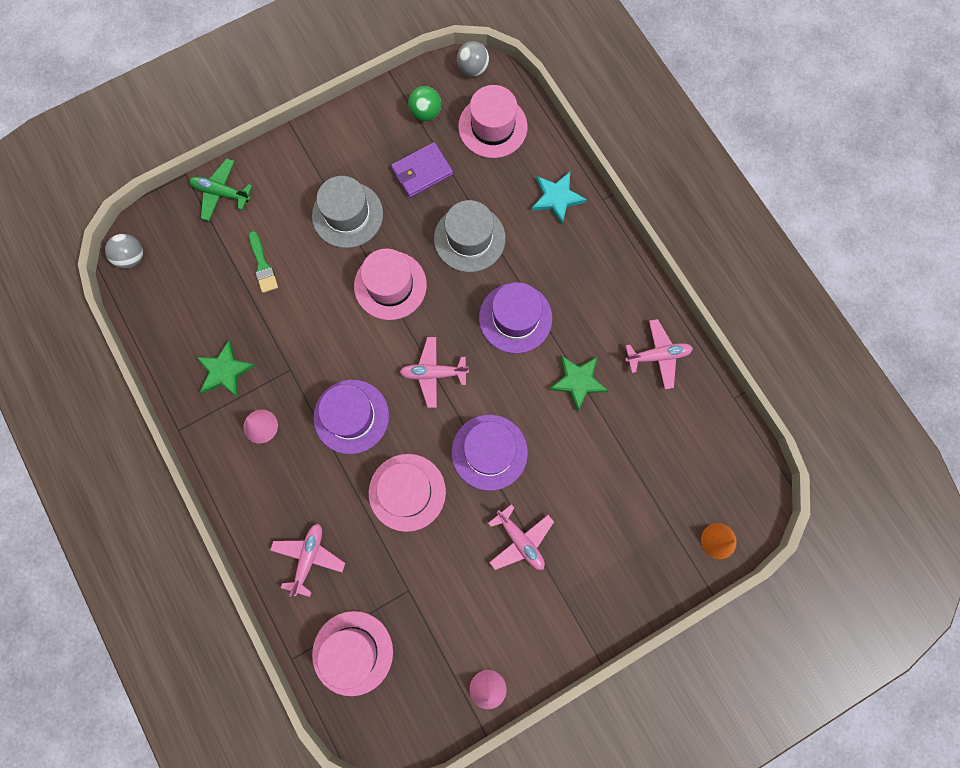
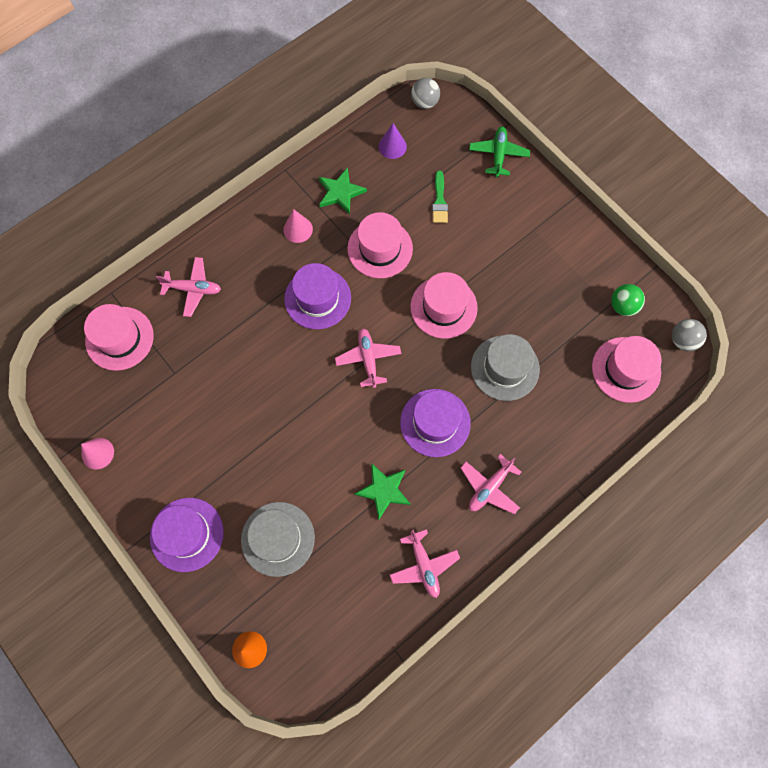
camera: 80 degrees right, 5 degrees down
green brush [249,231,278,293] -> green brush turned 60 degrees counterclockwise [432,171,448,223]
grey hat [312,176,383,248] -> grey hat moved to [241,502,315,577]
pink hat [369,454,446,532] -> pink hat moved to [347,212,413,278]
purple wallet [391,142,453,198] -> none
purple hat [452,415,528,491] -> purple hat moved to [150,498,224,572]
pink plane [488,504,554,570] -> pink plane moved to [460,454,522,514]
turquoise star [531,172,587,224] -> none
none -> purple cone [378,123,407,159]

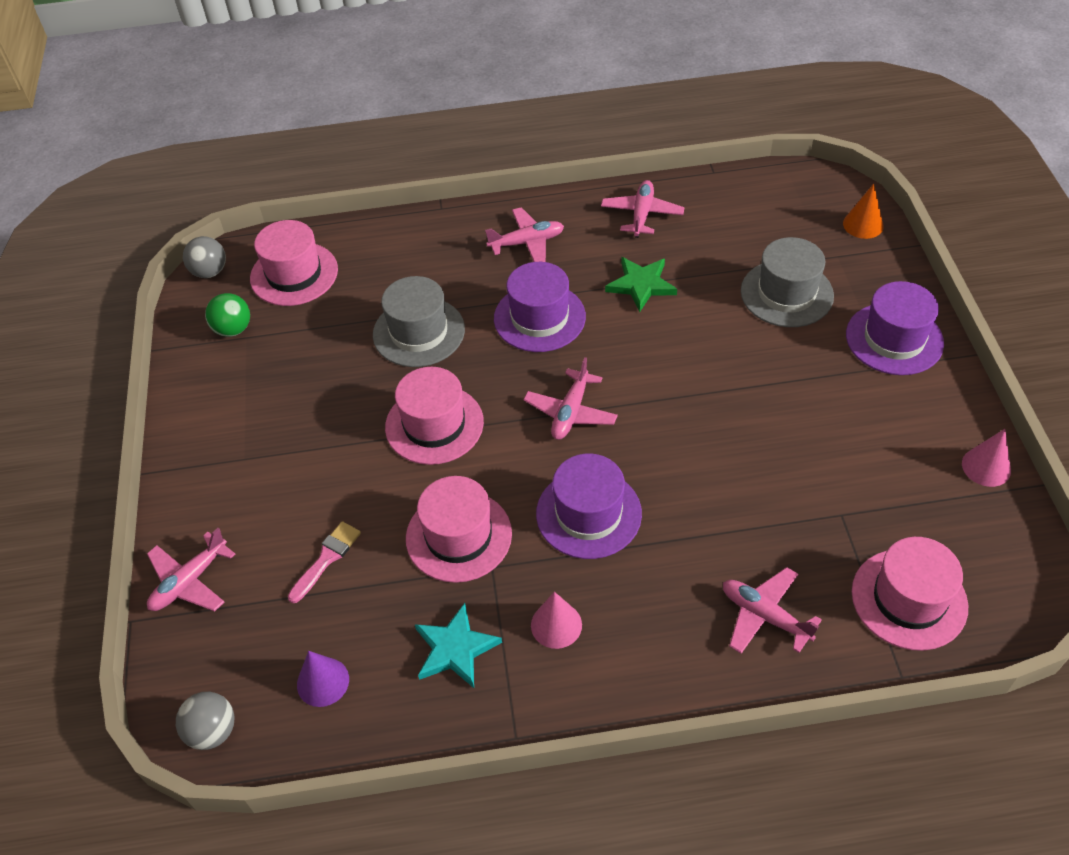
camera: 145 degrees left, 20 degrees down
green star [319,167,367,214] -> turquoise star [415,603,502,688]
green brush [432,171,448,223] -> pink brush [288,521,361,603]
green plane [469,126,530,177] -> pink plane [147,528,235,612]

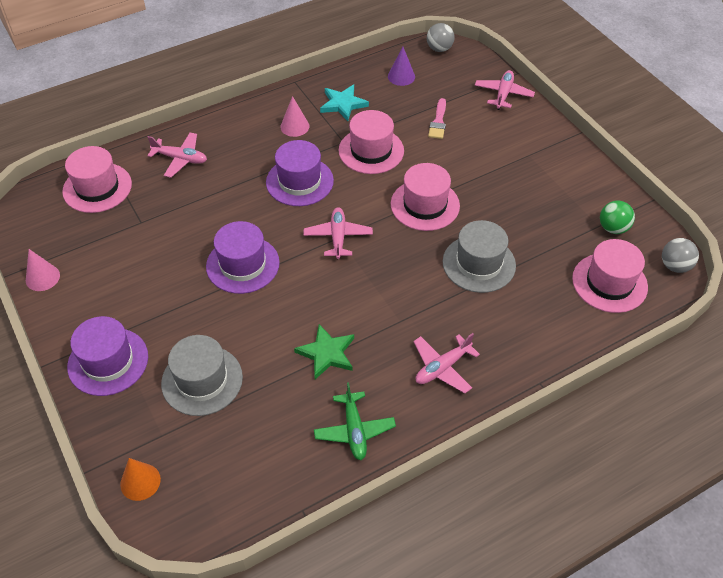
camera: 155 degrees right, 0 degrees up
purple hat [494,262,586,352] -> purple hat moved to [206,221,280,294]
pink plane [601,180,685,238] -> green plane [314,382,396,460]

